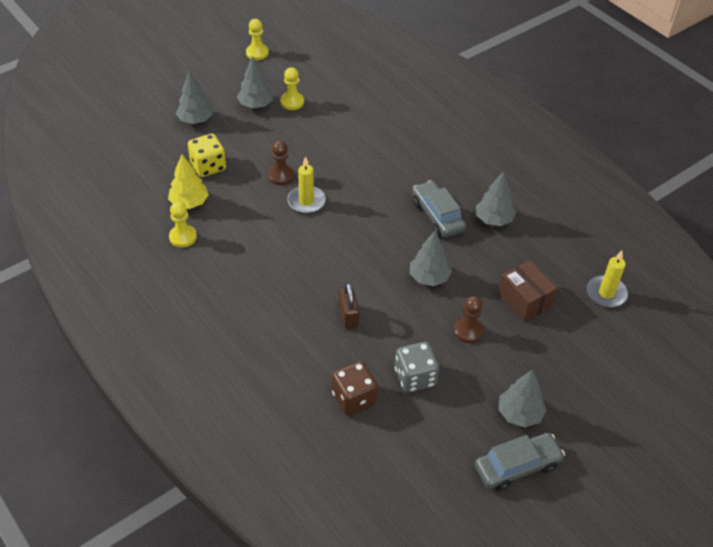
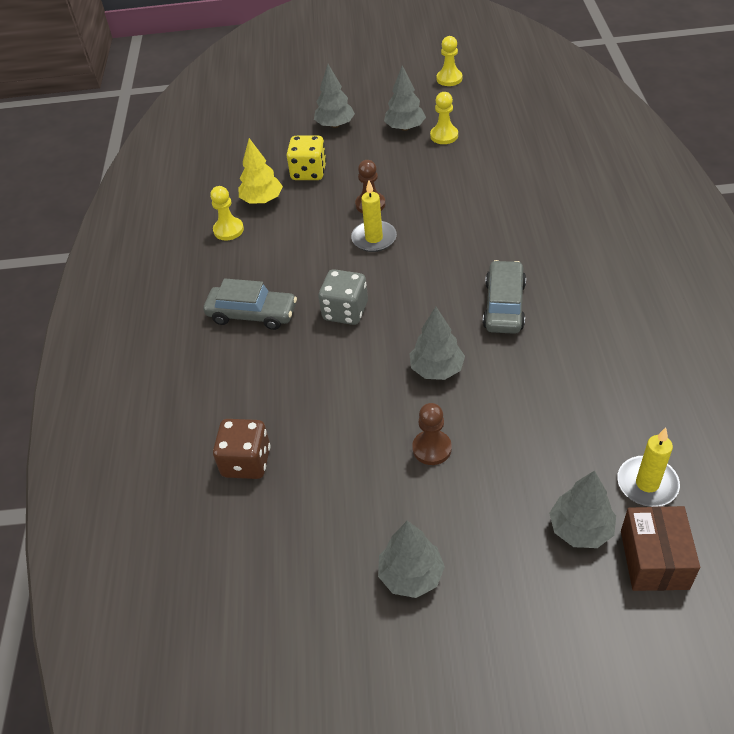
camera: 40 degrees right, 0 degrees up
brown padlock [339,283,359,329] -> none
grey dice [395,342,439,393] -> grey dice moved to [319,269,368,325]
grey car [475,433,565,491] -> grey car moved to [204,278,297,330]
grey tree [476,172,516,226] -> grey tree moved to [549,470,616,548]
brown box [498,260,558,322] -> brown box moved to [621,506,700,591]

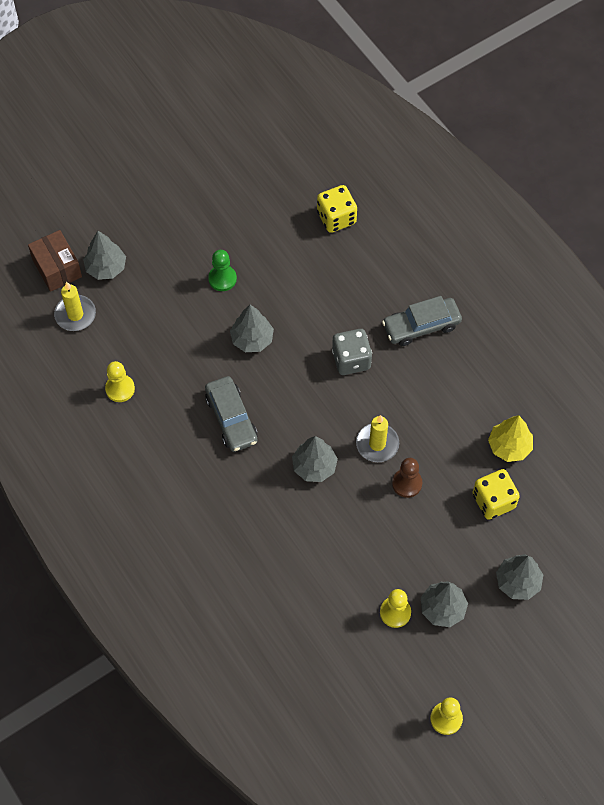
camera: 145 degrees right, 15 degrees up
yellow pawn [210,186,244,241] -> yellow pawn moved to [105,361,135,402]
brown dice [213,419,270,479] -> yellow dice [317,185,357,233]
grey tree [378,521,445,598] -> grey tree moved to [292,436,338,482]
brown pawn [412,403,452,465] -> green pawn [208,250,237,291]

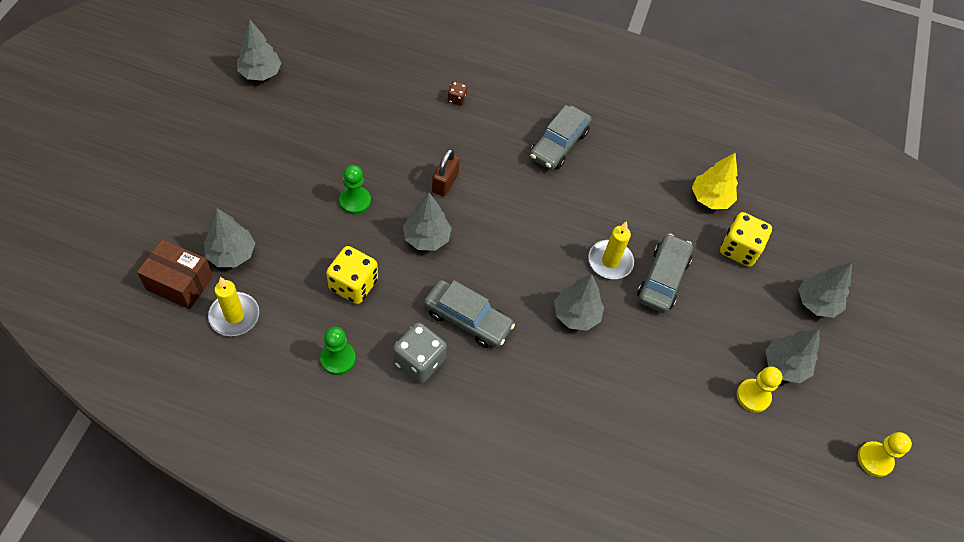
camera: 45 degrees left, 5 degrees down
yellow pawn [105,361,135,402] -> green pawn [320,327,356,375]
yellow dice [317,185,357,233] -> yellow dice moved to [326,246,378,304]
grey dice [332,329,372,375] -> grey dice moved to [393,322,447,384]
brown pawn [392,458,422,498] -> grey car [637,234,693,313]
none -> grey tree [237,20,282,81]
none -> brown padlock [432,149,460,197]
none -> brown dice [447,81,468,106]

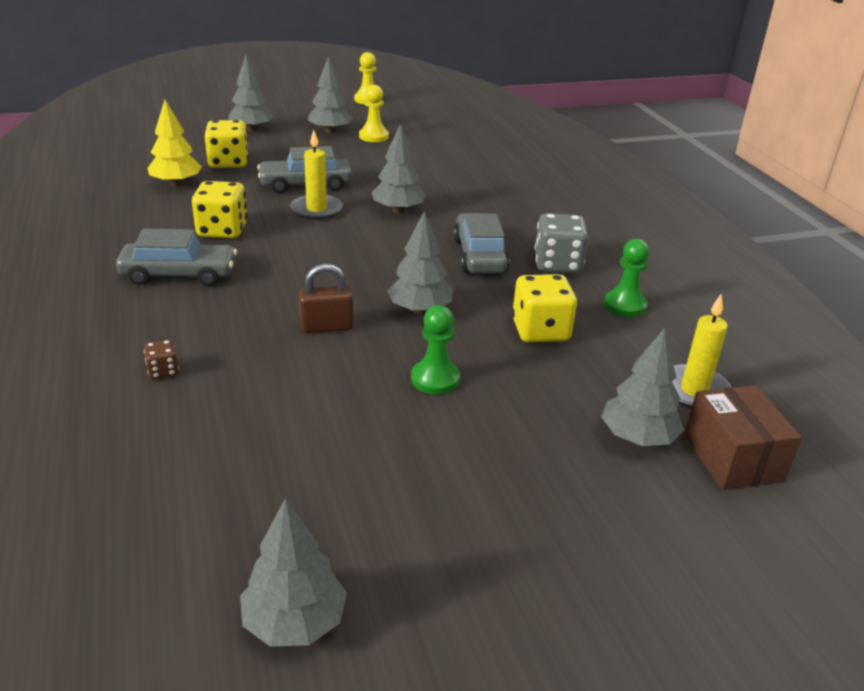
camera: 120 degrees left, 25 degrees down
none -> yellow dice [192,181,248,238]

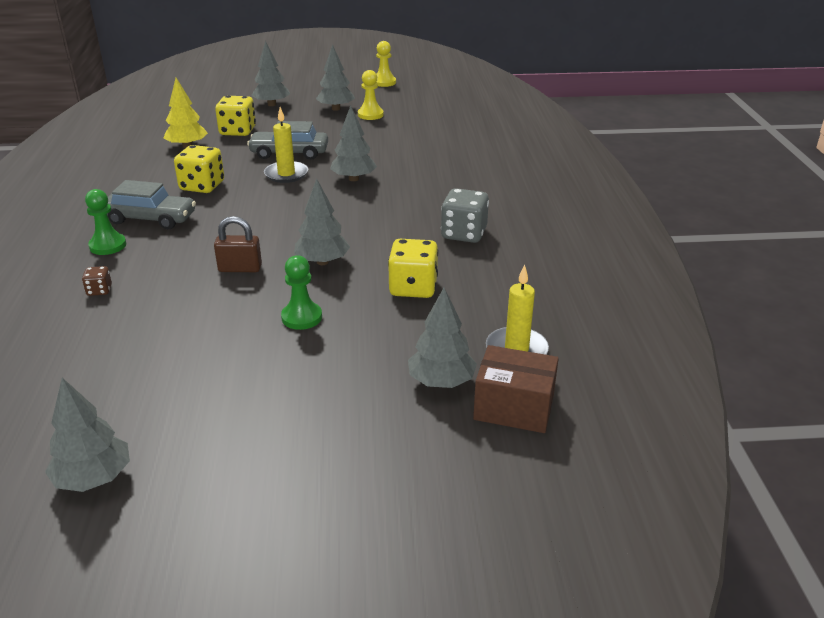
camera: 15 degrees right, 0 degrees up
grey car [454,213,510,274] -> none
green pawn [604,239,649,317] -> green pawn moved to [85,189,126,255]
brown box [684,385,802,490] -> brown box turned 75 degrees counterclockwise [473,345,559,433]

